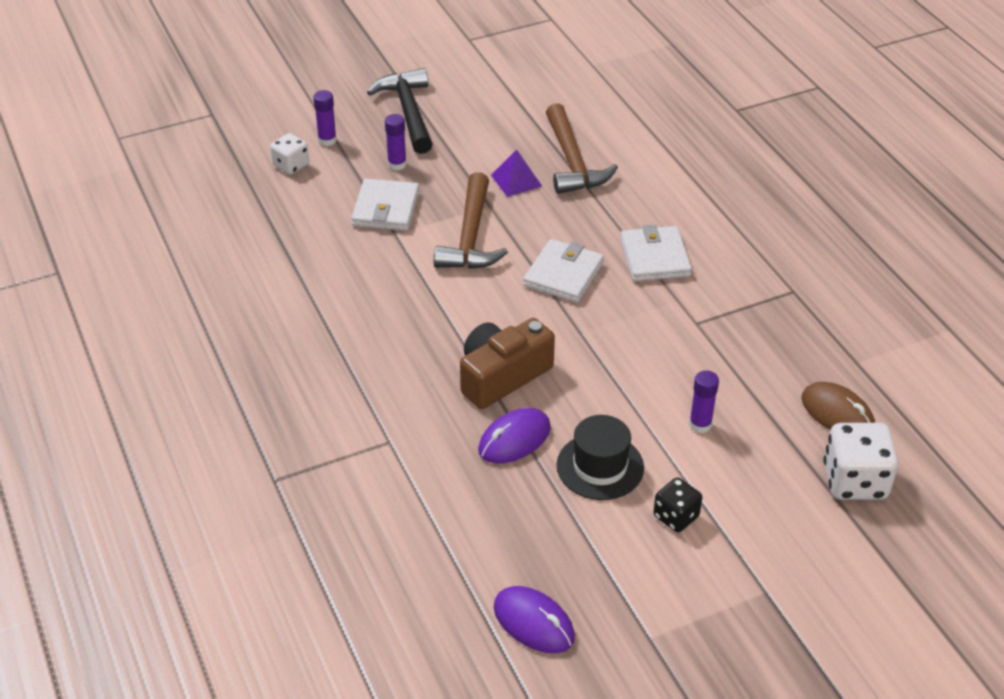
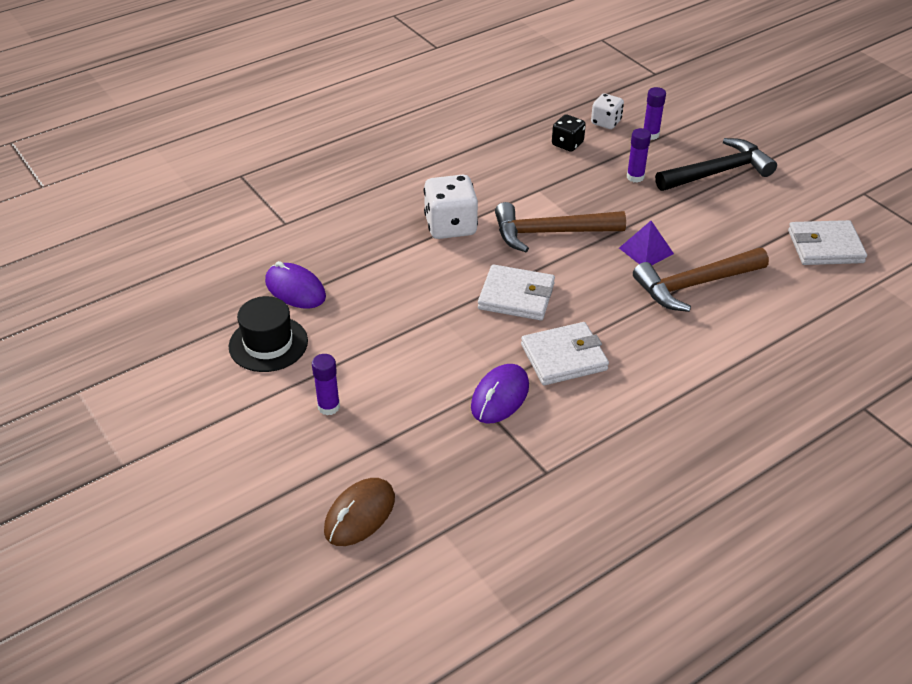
camera: 80 degrees right, 0 degrees up
white wallet [351,179,419,231] -> white wallet moved to [788,220,867,265]
brown camera [460,318,555,409] -> none
purple mouse [494,586,575,653] -> purple mouse moved to [471,364,529,424]
black dice [653,478,702,532] -> black dice moved to [552,114,586,152]
white dice [823,423,898,500] -> white dice moved to [424,175,478,239]

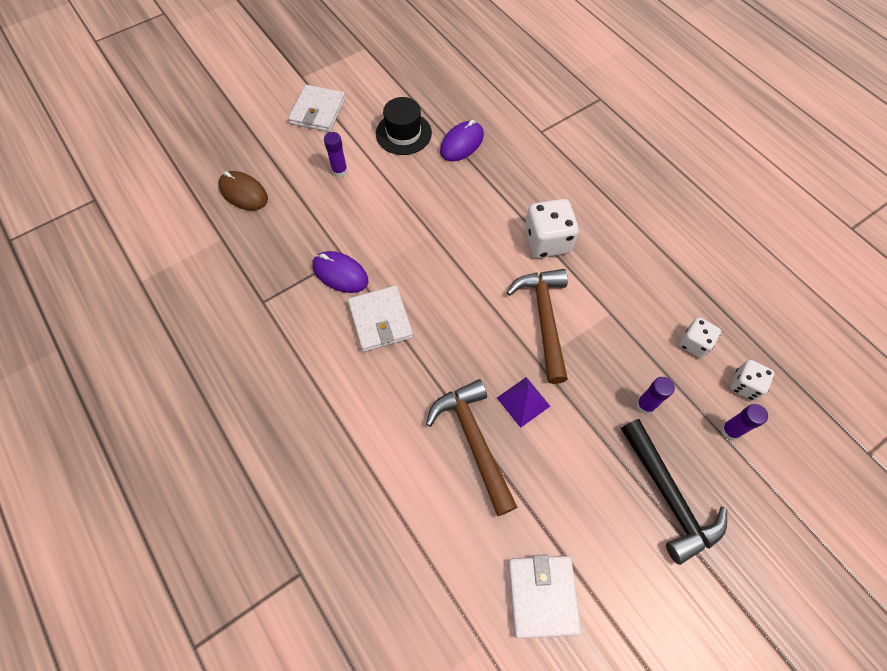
camera: 90 degrees right, 20 degrees up
white wallet [478,264,555,321] -> white wallet moved to [288,85,346,132]
black dice [552,114,586,152] -> white dice [679,317,721,358]

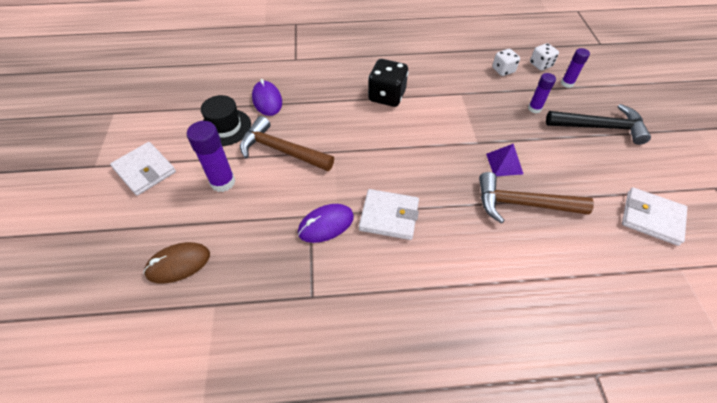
camera: 60 degrees left, 10 degrees down
purple glue stick [324,132,348,177] -> purple glue stick [187,121,235,192], size x1.64
brown hammer [506,269,568,384] -> brown hammer moved to [240,116,334,171]
white dice [525,199,579,258] -> black dice [368,59,408,107]

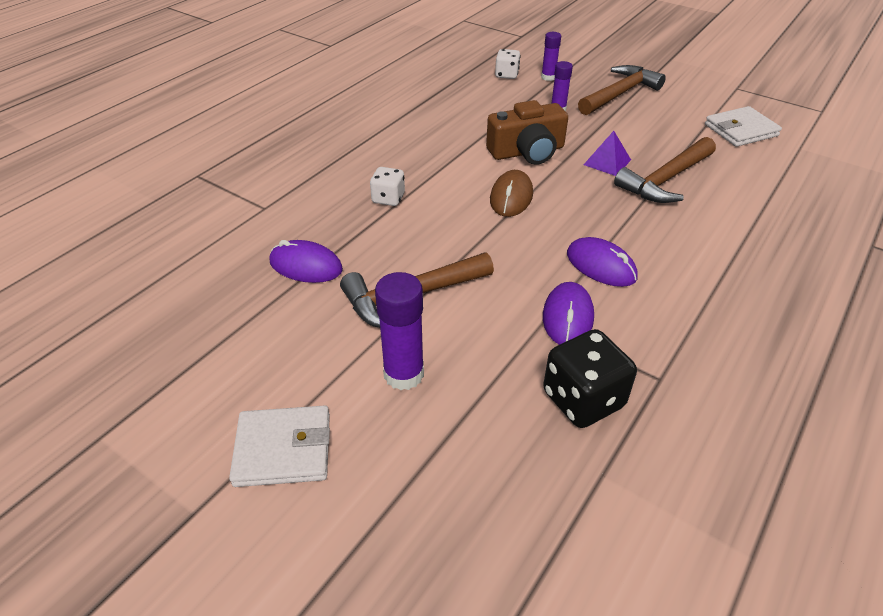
camera: 50 degrees left, 10 degrees down
brown mouse [143,242,210,283] -> brown mouse moved to [490,170,533,217]
black hat [201,95,251,146] -> none
white wallet [359,189,419,240] -> purple mouse [567,237,638,287]
black dice [368,59,408,107] -> black dice moved to [543,329,637,428]
white dice [492,49,520,76] -> white dice moved to [370,167,405,206]
black hammer [546,104,651,145] -> brown hammer [578,65,666,115]
none -> brown camera [486,100,568,165]

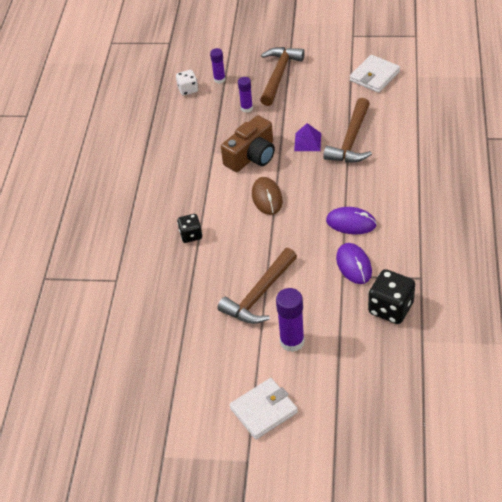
camera: 25 degrees left, 5 degrees up
purple mouse [270,240,343,283] -> none
white dice [370,167,405,206] -> black dice [177,214,202,243]

